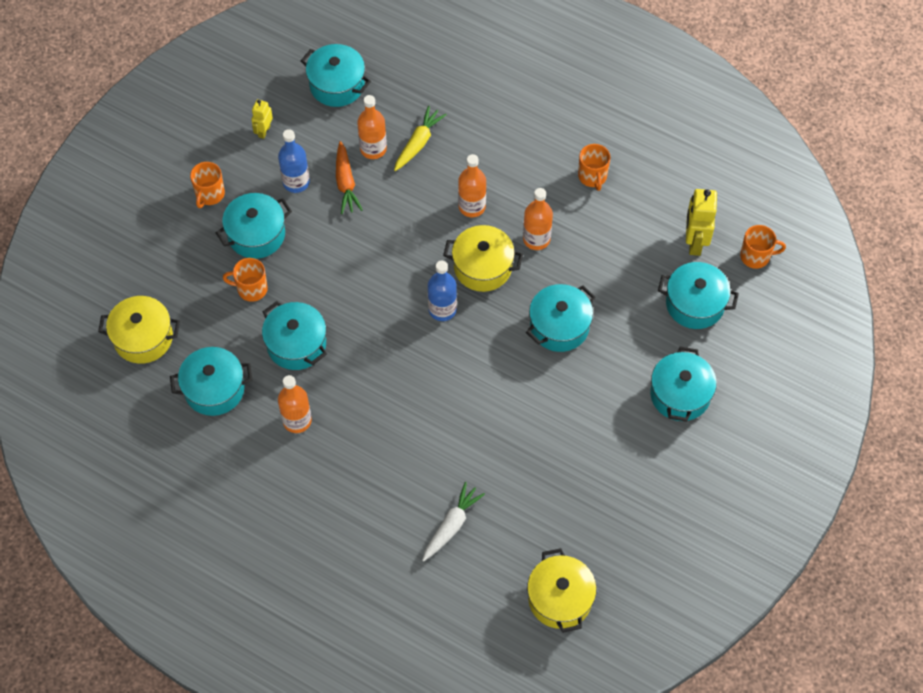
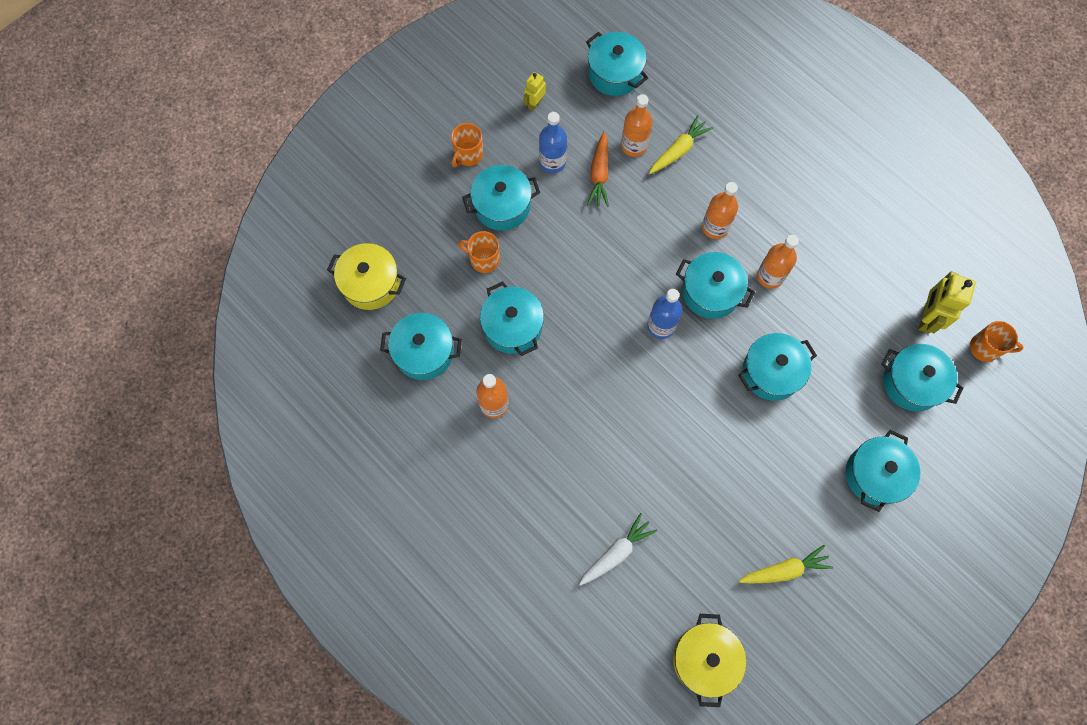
camera: 15 degrees right, 10 degrees up
yellow pot [443,225,523,292] -> turquoise pot [676,252,755,319]
orange mug [578,144,611,191] -> none
none -> yellow carrot [739,545,833,583]

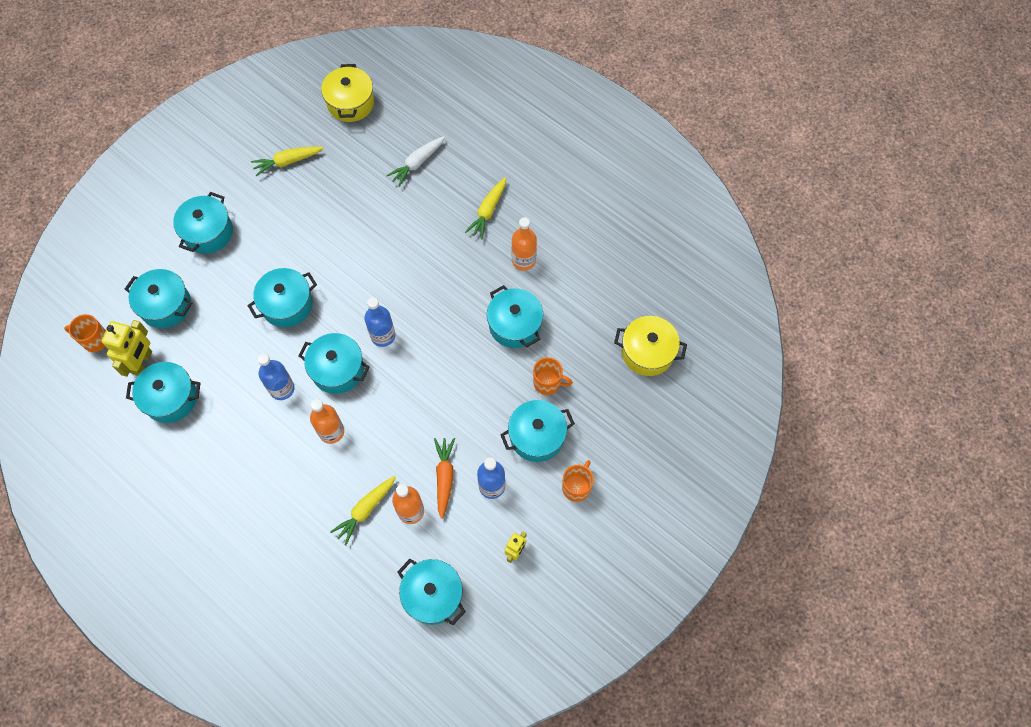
camera: 175 degrees right, 5 degrees down
turquoise pot [380,313,462,380] -> turquoise pot moved to [126,362,200,423]
orange bottle [757,235,799,289] -> blue bottle [257,353,295,400]
none -> yellow carrot [465,177,506,239]

